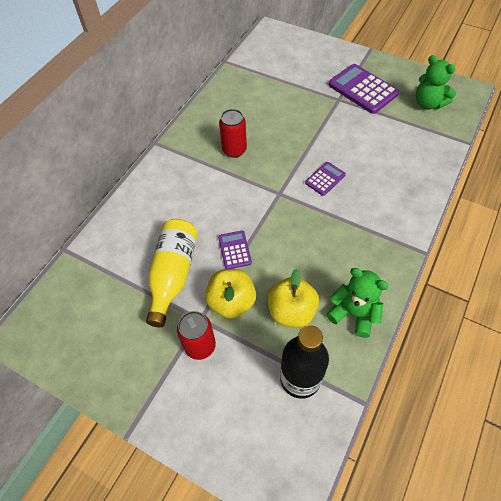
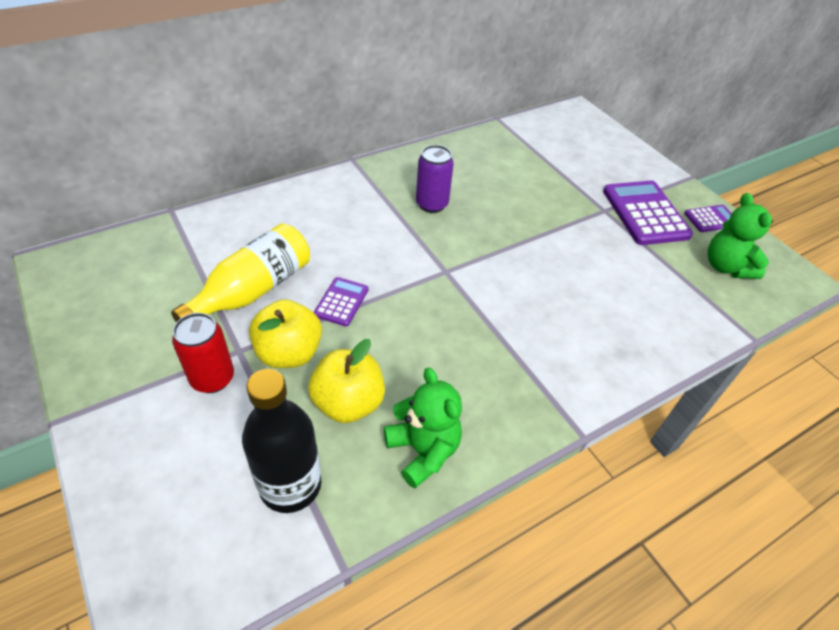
camera: 25 degrees right, 10 degrees down
red can [219,109,247,158] -> purple can [416,145,454,213]
purple calculator [305,162,346,196] -> purple calculator moved to [684,205,732,232]

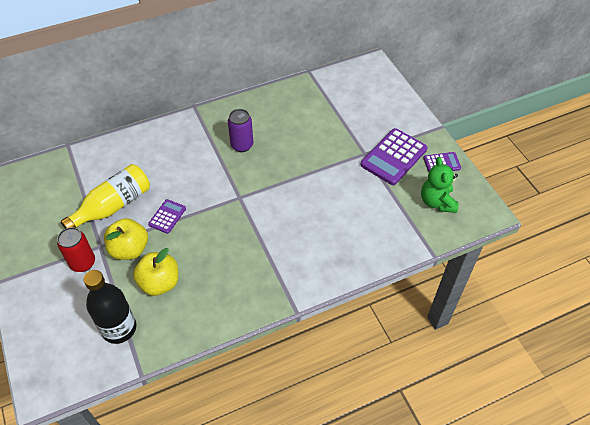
camera: 10 degrees right, 5 degrees up
green teddy bear [384,368,462,489] -> none
purple calculator [603,180,693,245] -> purple calculator turned 135 degrees counterclockwise [360,128,428,185]

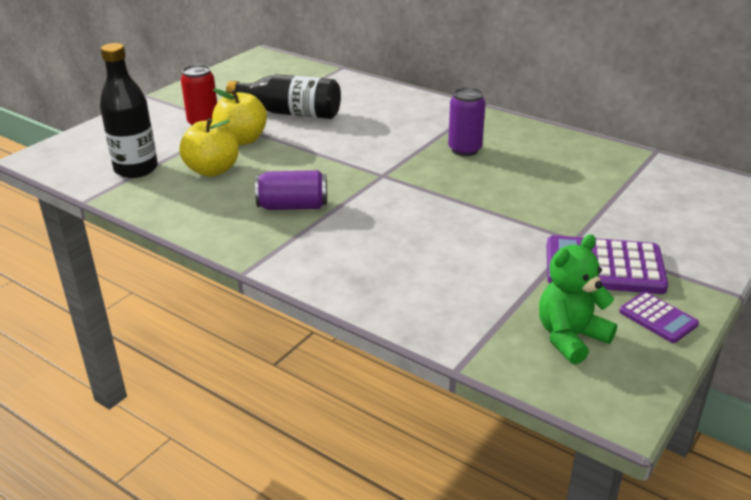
camera: 60 degrees right, 20 degrees down
yellow bottle [61,164,150,229] -> black bottle [226,74,341,119]
purple calculator [148,199,186,234] -> none
none -> purple can [255,170,327,210]

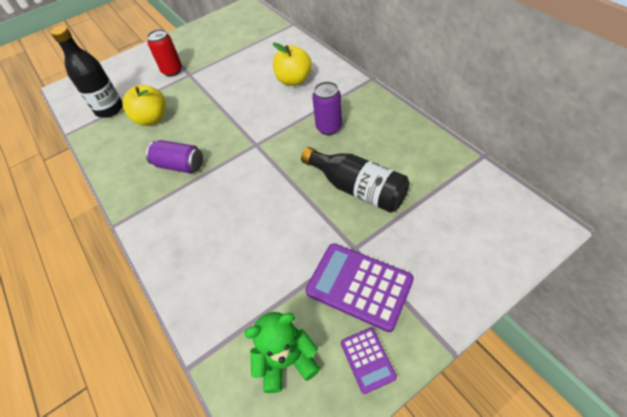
camera: 25 degrees right, 20 degrees up
yellow apple [212,89,267,145] -> yellow apple moved to [273,43,312,86]
black bottle [226,74,341,119] -> black bottle moved to [301,147,409,213]

